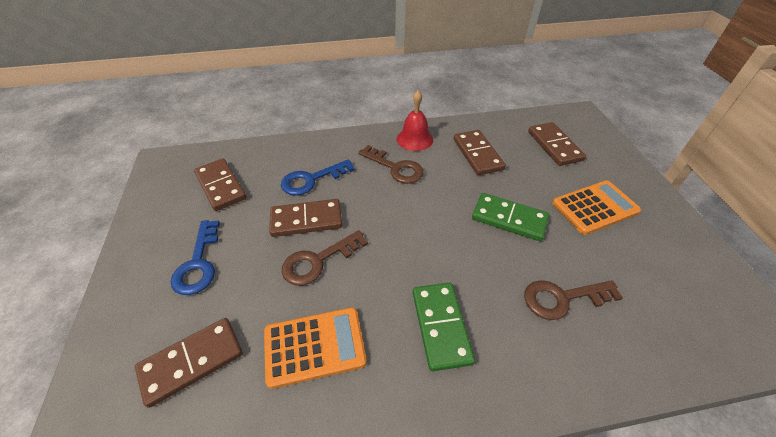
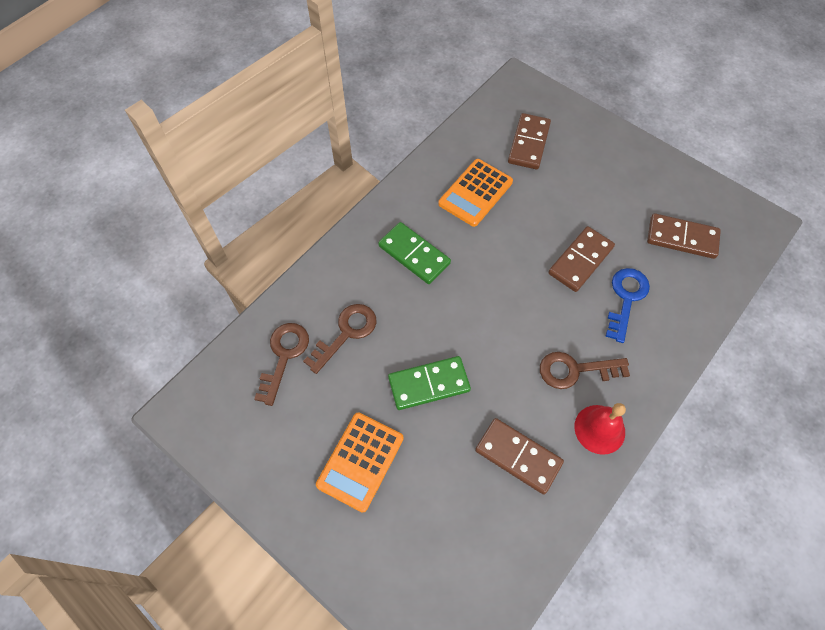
camera: 140 degrees right, 15 degrees up
blue key [171,220,220,295] -> none
brown key [282,230,368,286] -> brown key moved to [254,323,309,406]
brown domino [528,122,586,166] -> none

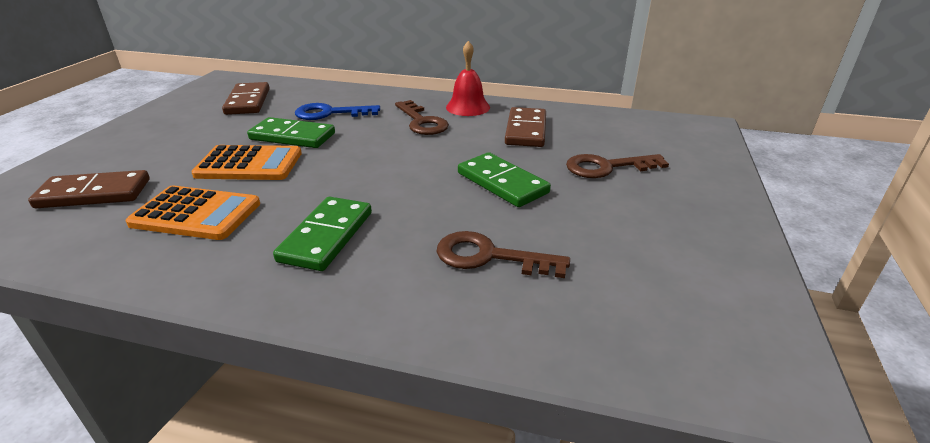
camera: 115 degrees left, 30 degrees down
brown key [254,323,309,406] -> brown key moved to [566,154,669,178]
orange calculator [316,413,403,513] -> orange calculator moved to [191,145,302,180]
brown domino [548,226,615,292] -> green domino [247,117,335,148]

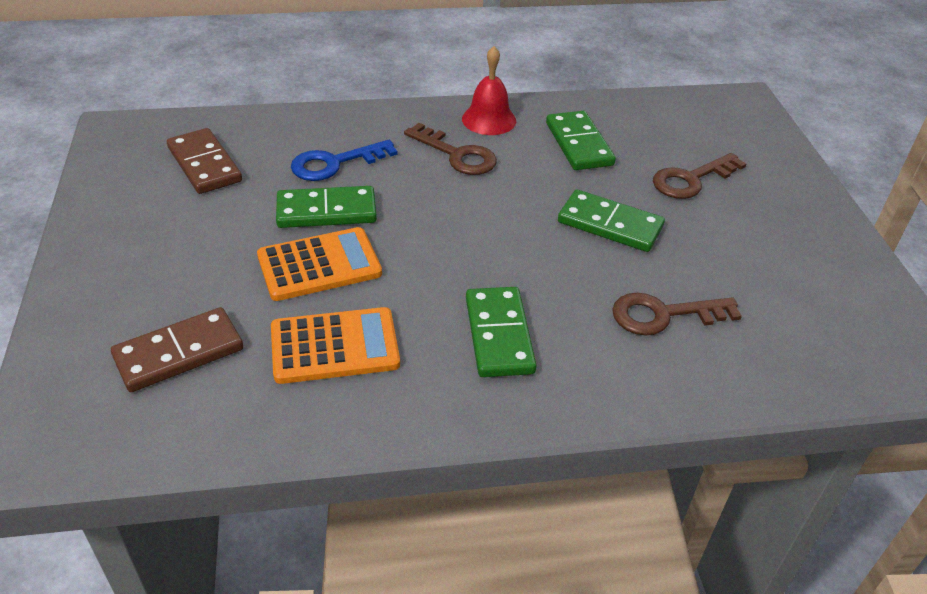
camera: 25 degrees left, 10 degrees up
brown domino [505,107,546,147] -> green domino [546,111,616,170]

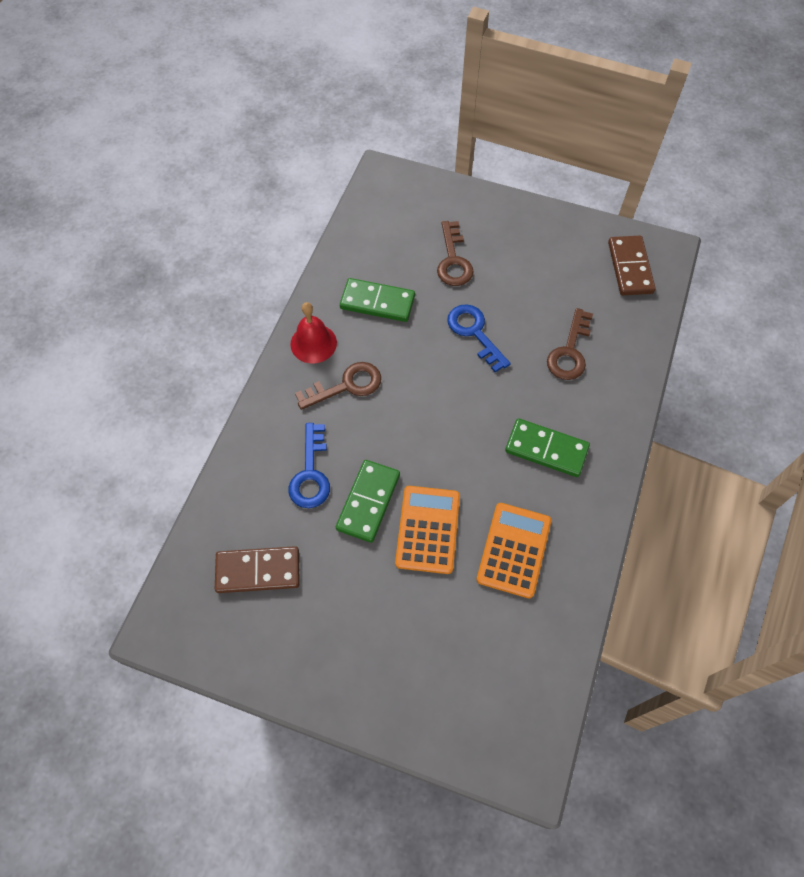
camera: 60 degrees left, 20 degrees up
brown domino [111,307,243,392] -> brown domino moved to [608,236,656,295]
green domino [558,189,665,252] -> blue key [447,304,511,372]

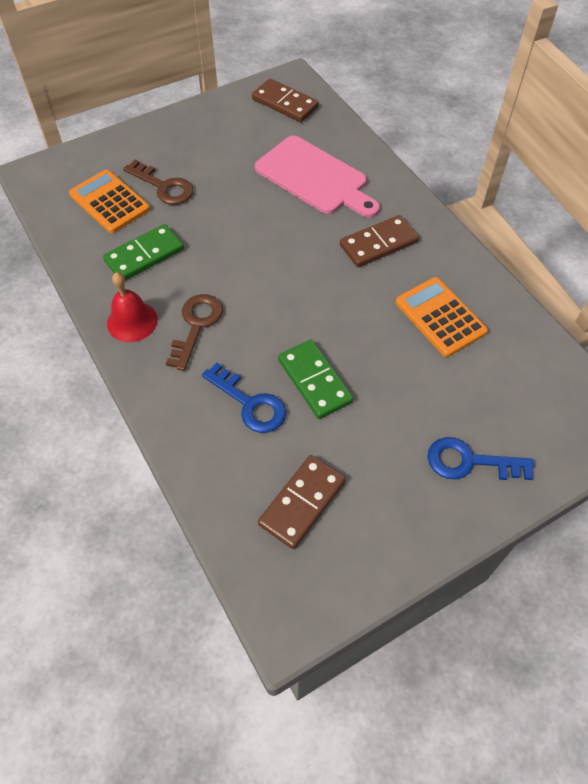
camera: 50 degrees left, 5 degrees down
orange calculator [395,486,460,574] -> orange calculator moved to [69,169,150,233]
blue key [447,304,511,372] -> blue key moved to [427,437,534,480]
green domino [505,418,590,477] -> brown domino [340,215,419,267]
brown key [547,308,593,380] -> pink cutting board [255,136,380,218]

